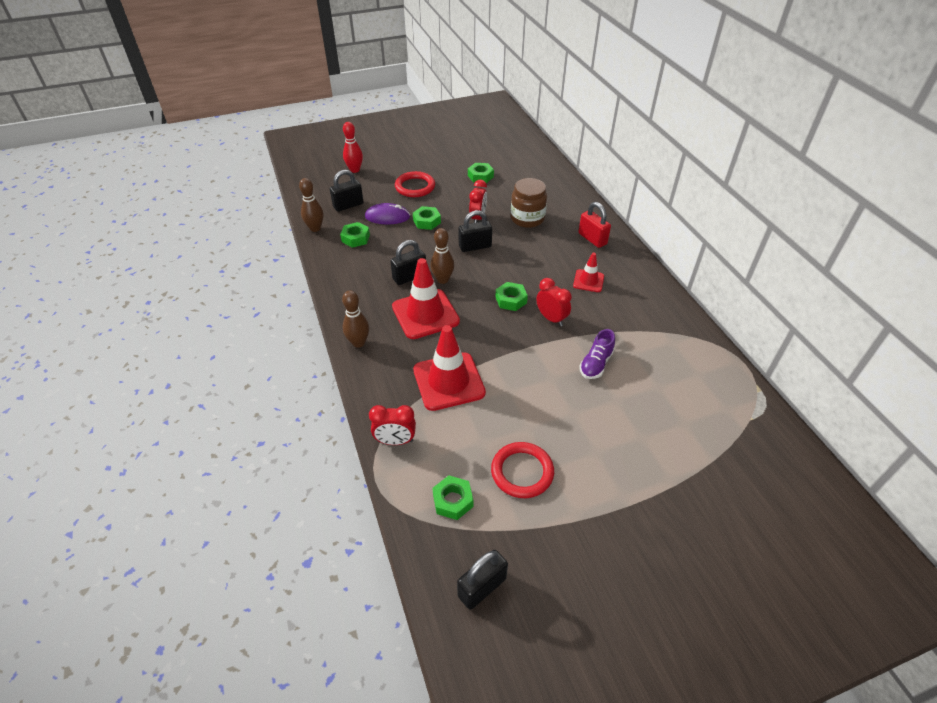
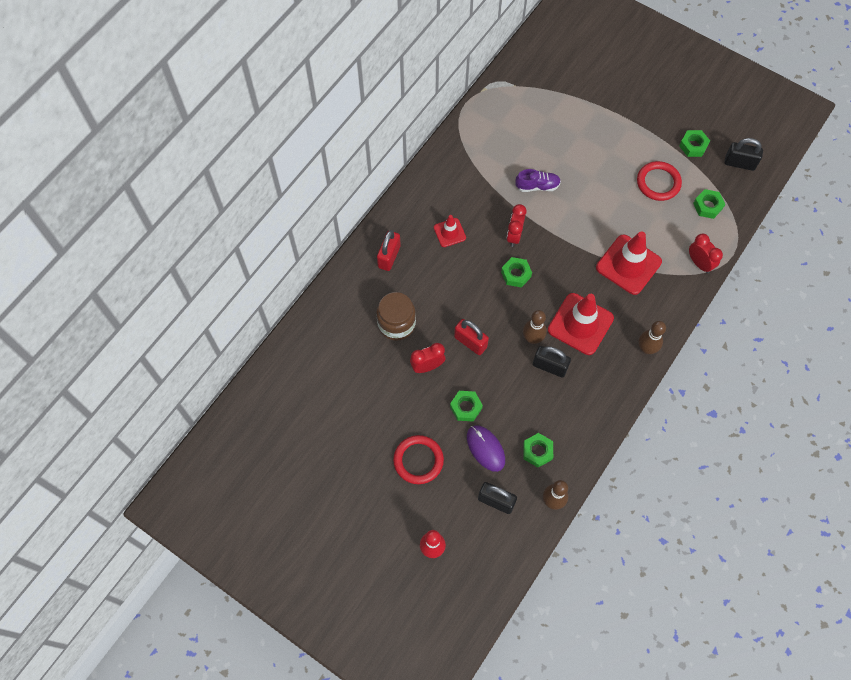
camera: 125 degrees left, 20 degrees up
black padlock [458,210,492,252] -> red padlock [454,319,489,355]
green nut [468,163,494,183] -> green nut moved to [679,130,710,157]

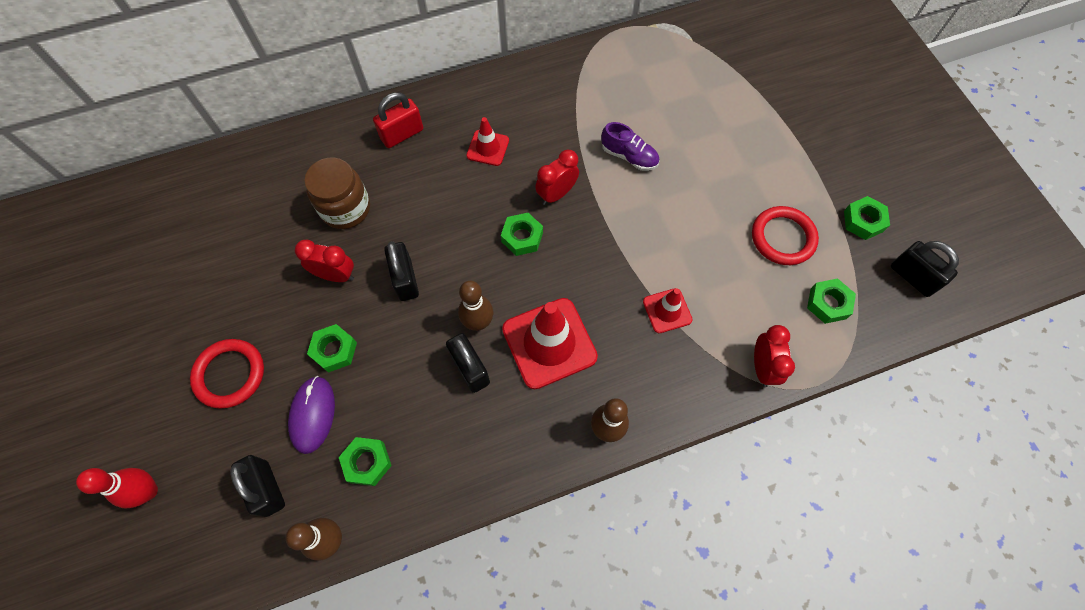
camera: 35 degrees right, 0 degrees up
red padlock [454,319,489,355] -> black padlock [384,241,419,301]
red traffic cone [596,231,662,295] -> red traffic cone [643,288,693,333], size x0.53

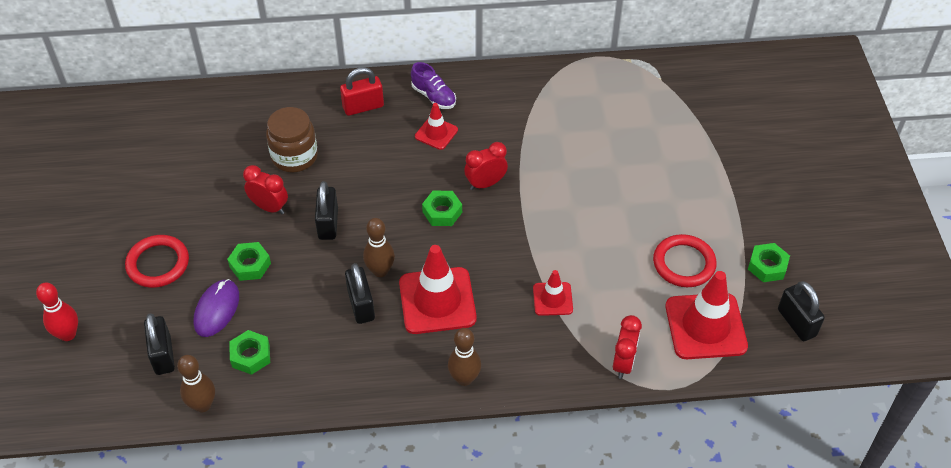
camera: 15 degrees right, 15 degrees down
purple shoe [601,122,659,171] -> purple shoe moved to [411,62,456,109]
green nut [807,278,856,324] -> red traffic cone [665,271,748,359]

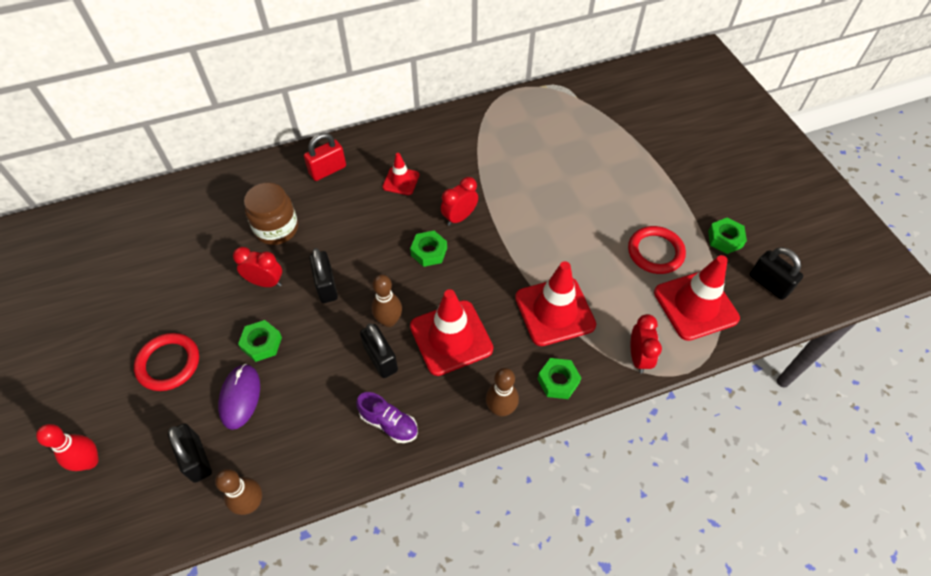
camera: 15 degrees left, 5 degrees up
green nut [229,330,270,375] -> green nut moved to [538,358,581,399]
purple shoe [411,62,456,109] -> purple shoe moved to [356,392,418,443]
red traffic cone [533,270,573,316] -> red traffic cone [515,261,596,346], size x1.87

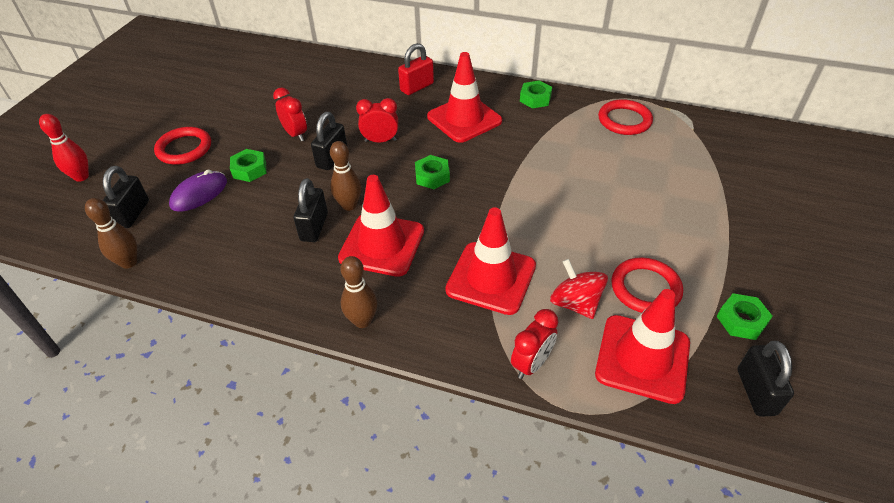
camera: 40 degrees right, 10 degrees down
brown jar [244,183,298,245] -> none
red padlock [304,133,346,181] -> red padlock turned 45 degrees counterclockwise [398,43,434,95]
purple shoe [356,392,418,443] -> none
red traffic cone [382,153,420,195] -> red traffic cone [427,52,502,143], size x1.87
red clock [441,177,478,226] -> red clock moved to [356,98,398,142]
green nut [538,358,581,399] -> green nut moved to [520,80,552,108]
none -> red spinning top [550,259,608,319]
none -> red ring [598,99,653,135]

